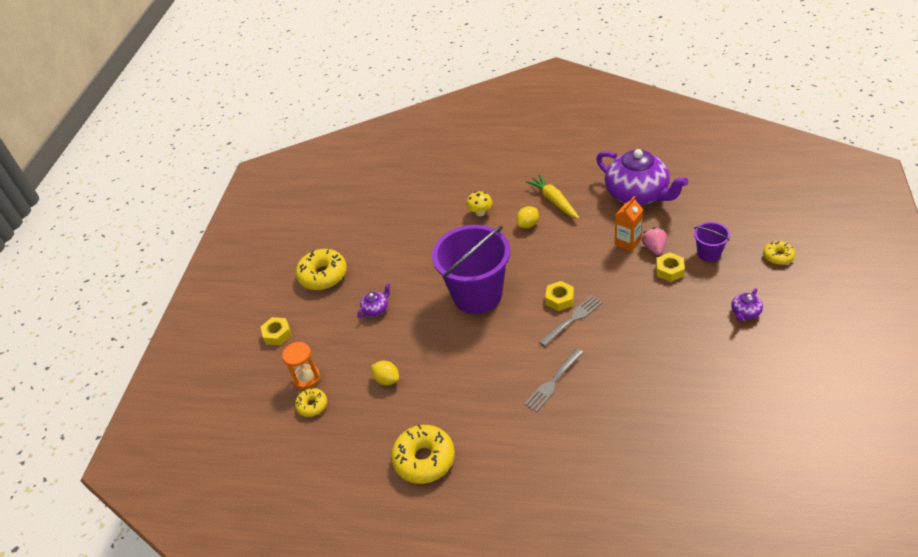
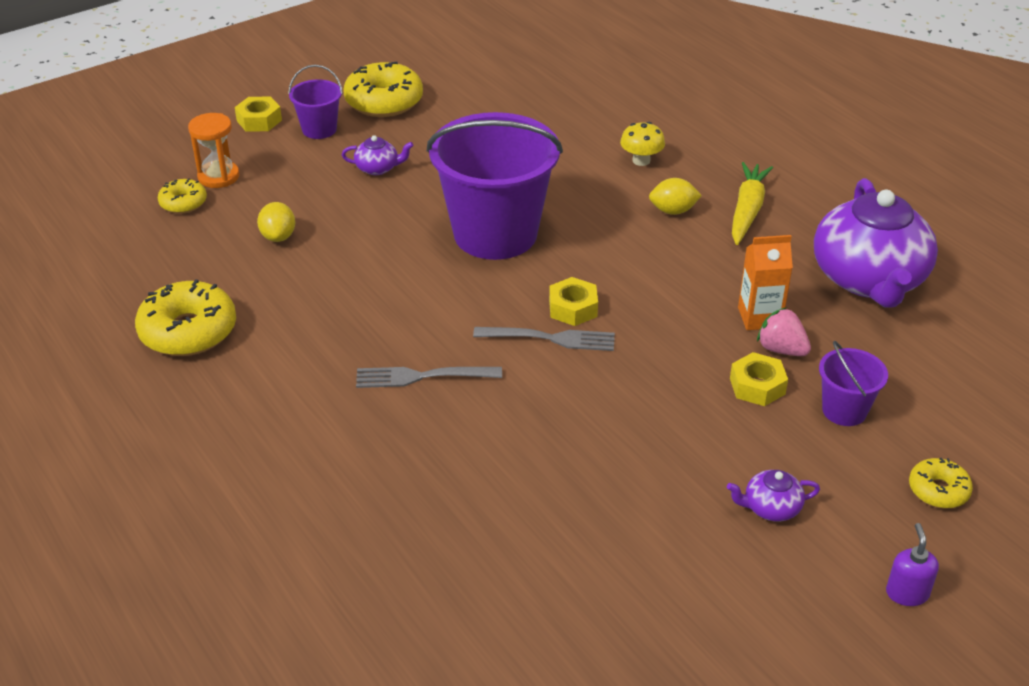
camera: 40 degrees right, 5 degrees down
pink strawberry [642,227,667,256] -> pink strawberry turned 90 degrees counterclockwise [757,307,811,356]
none -> purple bucket [288,65,343,139]
none -> purple soap dispenser [886,523,939,606]

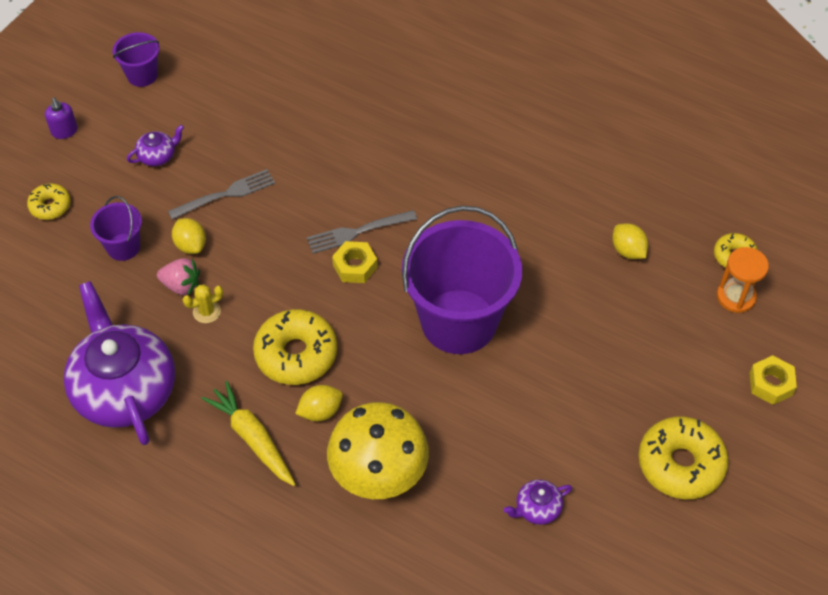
camera: 155 degrees right, 15 degrees up
yellow donut [135,279,236,356] -> yellow donut moved to [253,309,337,385]
purple bucket [288,65,343,139] -> purple bucket moved to [113,32,159,87]
purple teapot [342,135,414,175] -> purple teapot moved to [504,479,572,525]
grey fork [356,367,502,388] -> grey fork moved to [168,169,275,220]
yellow mushroom [620,122,665,166] -> yellow mushroom [327,402,429,499], size x2.12
yellow nut [730,352,788,406] -> yellow lemon [172,218,206,254]
yellow carrot [732,162,773,245] -> yellow carrot turned 150 degrees clockwise [201,381,296,486]
orange carton [738,235,793,330] -> yellow cactus [183,284,223,323]

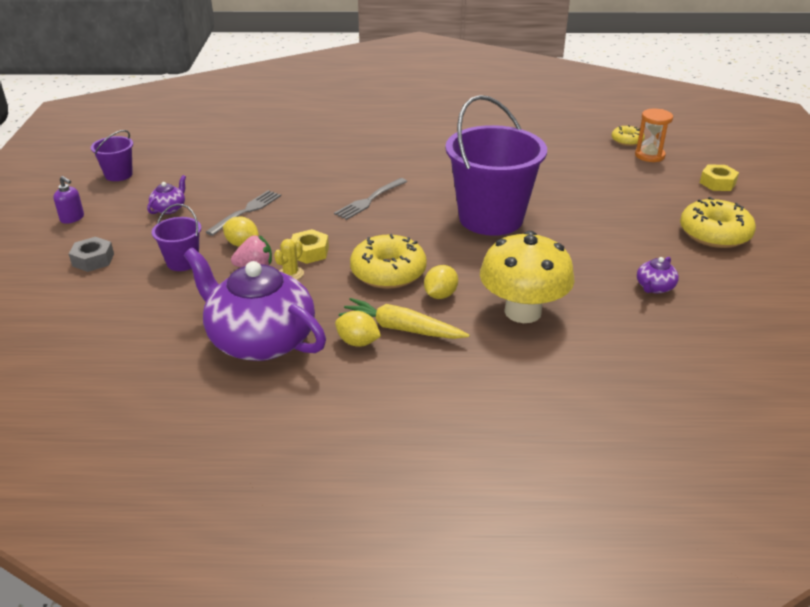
camera: 30 degrees left, 20 degrees down
yellow donut [27,183,71,220] -> grey nut [69,237,114,272]
yellow nut [332,241,377,283] -> yellow nut moved to [291,229,329,264]
yellow lemon [612,223,648,259] -> yellow lemon moved to [335,311,381,347]

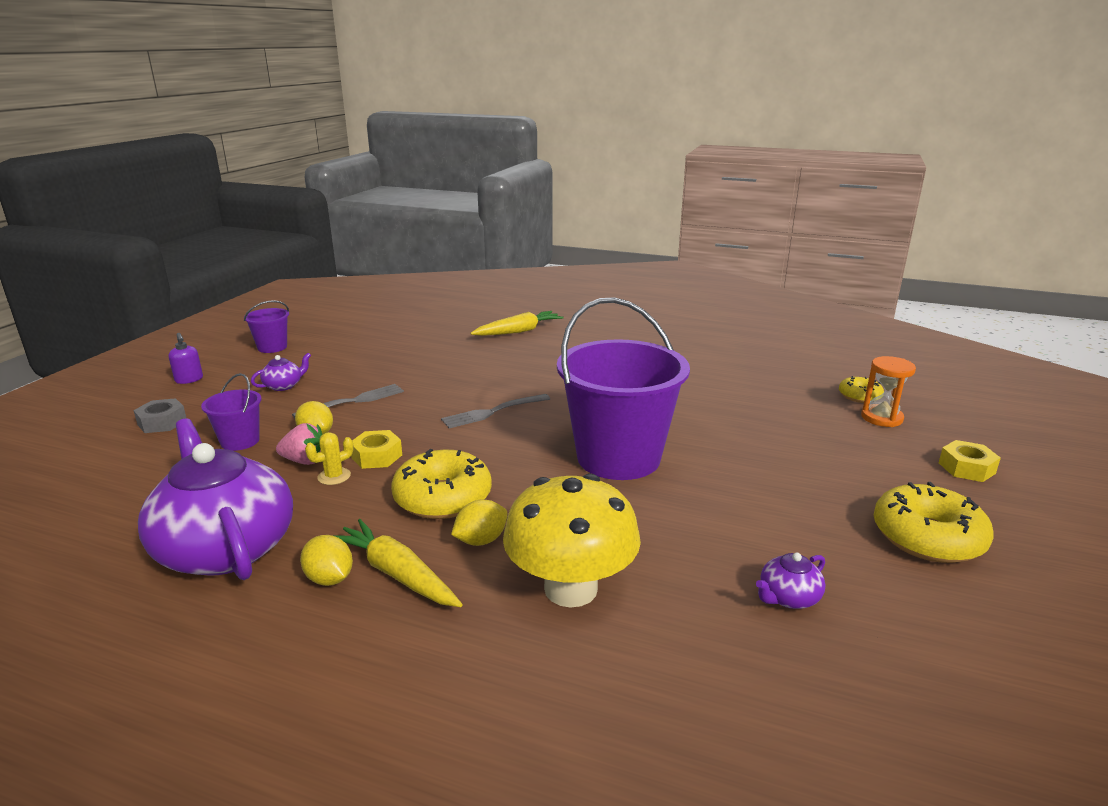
camera: 20 degrees right, 10 degrees down
none -> yellow carrot [470,311,564,336]

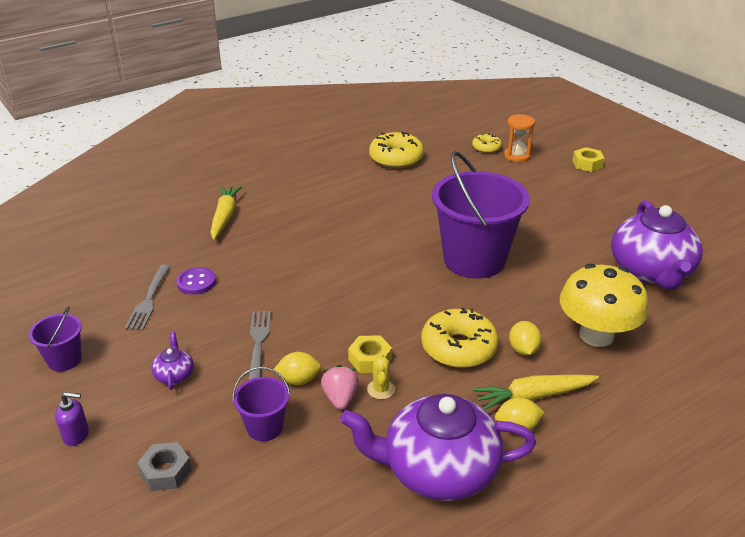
camera: 55 degrees left, 10 degrees up
pink strawberry [276,423,322,465] -> pink strawberry turned 45 degrees counterclockwise [321,365,359,410]
grey fork [441,394,550,428] -> grey fork moved to [125,264,170,330]
purple teapot [756,553,825,609] -> purple teapot [611,200,703,290], size x2.46
yellow donut [874,482,993,563] -> yellow donut moved to [369,131,424,169]
none -> purple button [176,267,216,295]

